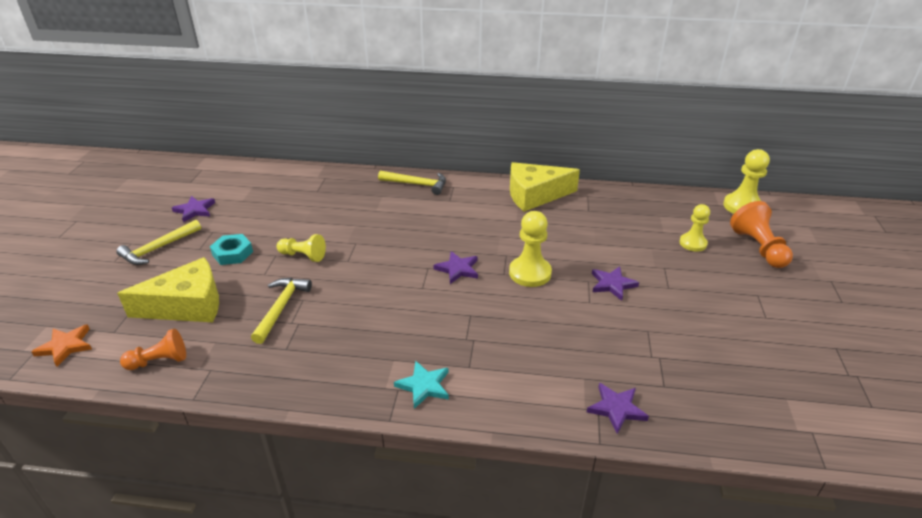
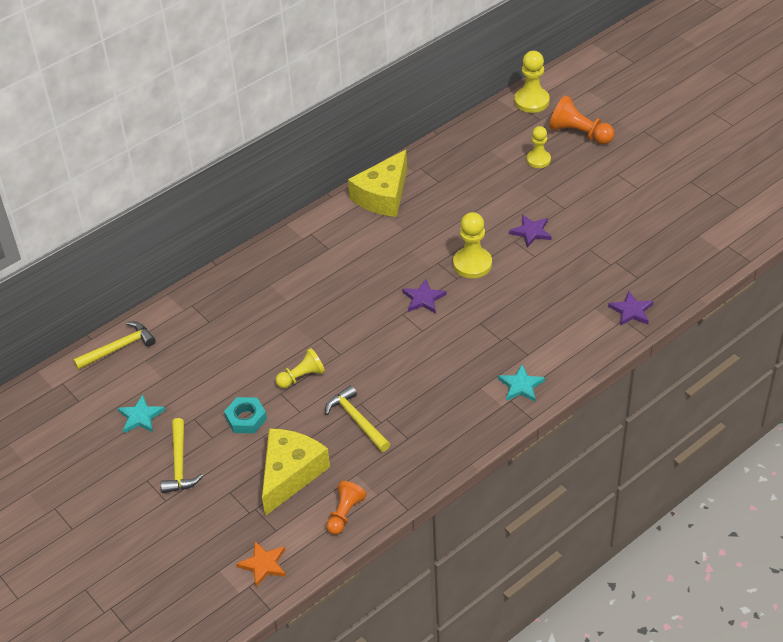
camera: 45 degrees left, 10 degrees up
purple star [172,196,215,222] -> turquoise star [118,395,165,433]
yellow hammer [378,171,446,195] -> yellow hammer moved to [73,322,156,370]

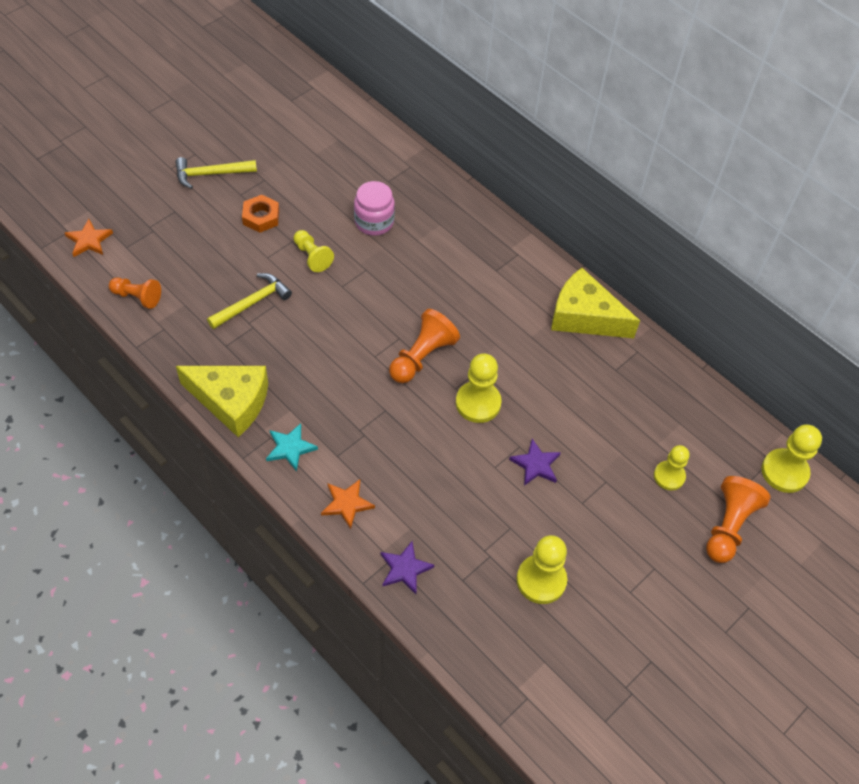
camera: 80 degrees right, 10 degrees up
yellow hammer [73,322,156,370] -> none
turquoise star [118,395,165,433] -> none
turquoise nut [224,397,267,433] -> orange nut [242,195,279,233]
yellow cheese [262,428,330,516] -> yellow cheese moved to [176,366,268,437]
purple star [402,279,446,313] -> orange pawn [389,309,460,383]
none -> orange star [321,479,375,529]
none -> pink jar [354,181,395,236]
none -> yellow pawn [517,535,567,604]

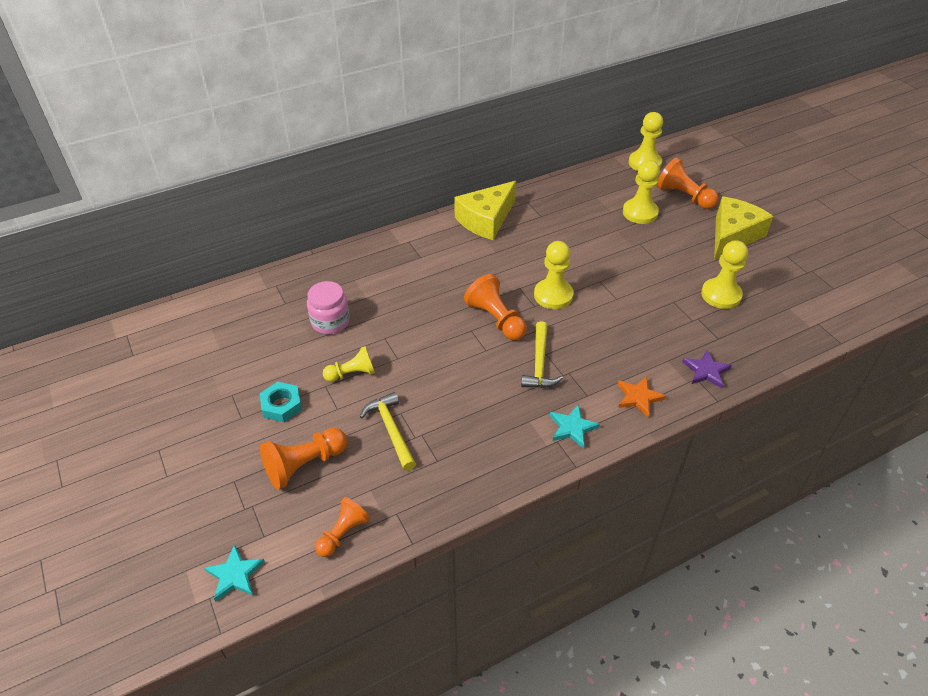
camera: 70 degrees left, 10 degrees down
orange star [65,219,113,257] -> turquoise star [204,545,265,602]
yellow hammer [175,157,257,189] -> yellow hammer moved to [521,321,563,388]
yellow cheese [176,366,268,437] -> yellow cheese moved to [714,196,773,260]
orange nut [242,195,279,233] -> turquoise nut [260,382,302,422]
purple star [509,439,561,486] -> none
yellow pawn [654,445,689,490] -> yellow pawn [623,160,660,224], size x1.50
none -> orange pawn [260,428,347,490]

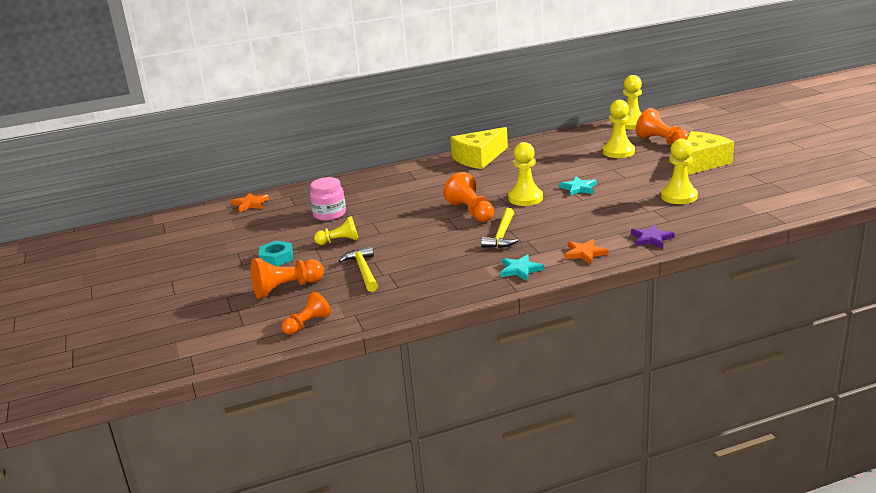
camera: 10 degrees right, 20 degrees down
turquoise star [204,545,265,602] -> turquoise star moved to [559,176,597,196]
none -> orange star [232,192,269,212]

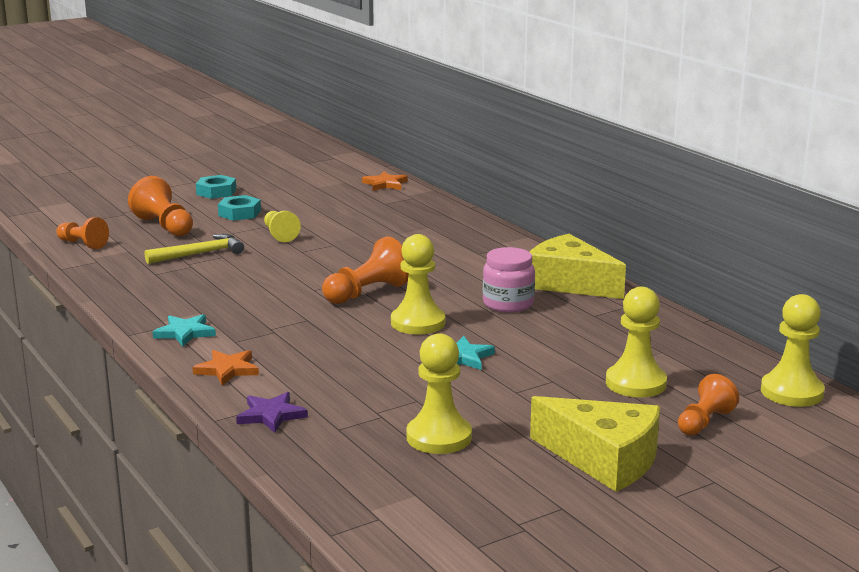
camera: 75 degrees right, 5 degrees down
pink jar [310,177,346,221] -> pink jar moved to [483,247,535,313]
yellow hammer [481,208,519,248] -> none
orange pawn [636,108,689,145] -> orange pawn [678,374,739,436], size x0.67
none -> turquoise nut [196,175,236,199]

